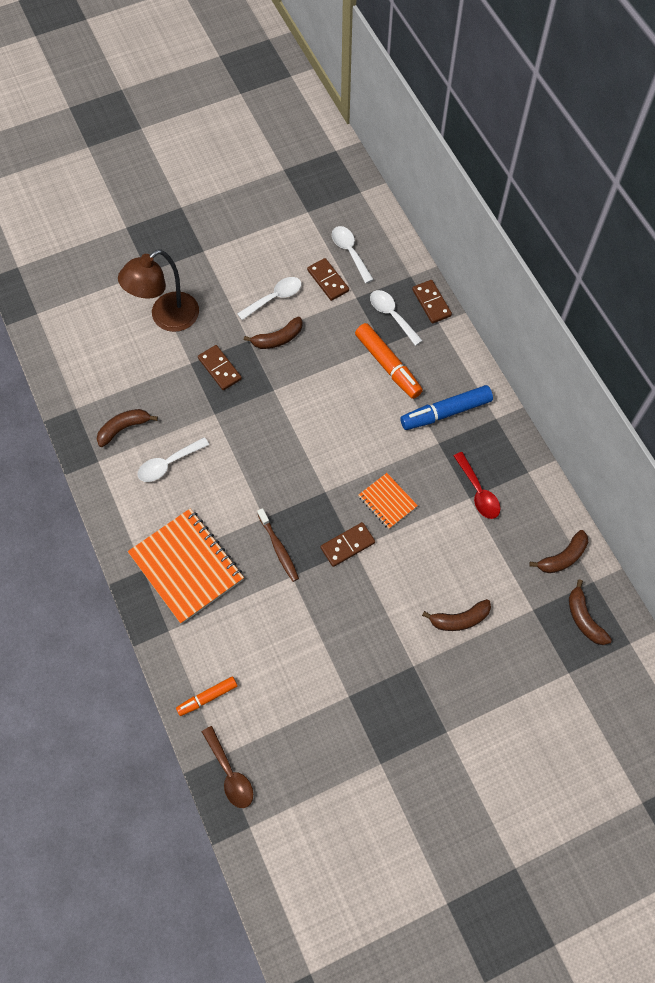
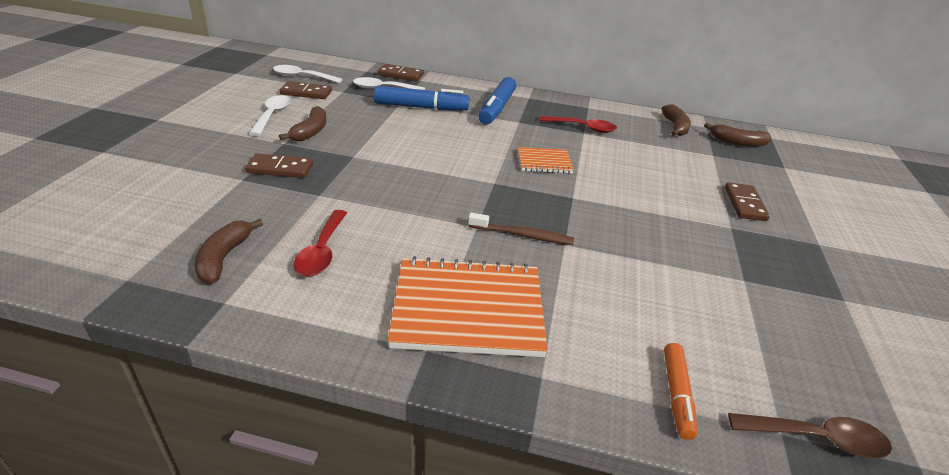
camera: 55 degrees left, 30 degrees down
brown lamp [118,249,199,332] -> none
white spoon [137,437,209,482] -> red spoon [294,210,347,276]
brown domino [321,522,375,567] -> brown domino moved to [725,182,770,221]
orange marker [355,323,423,399] -> blue marker [374,86,470,110]
brown banana [422,599,491,631] -> none

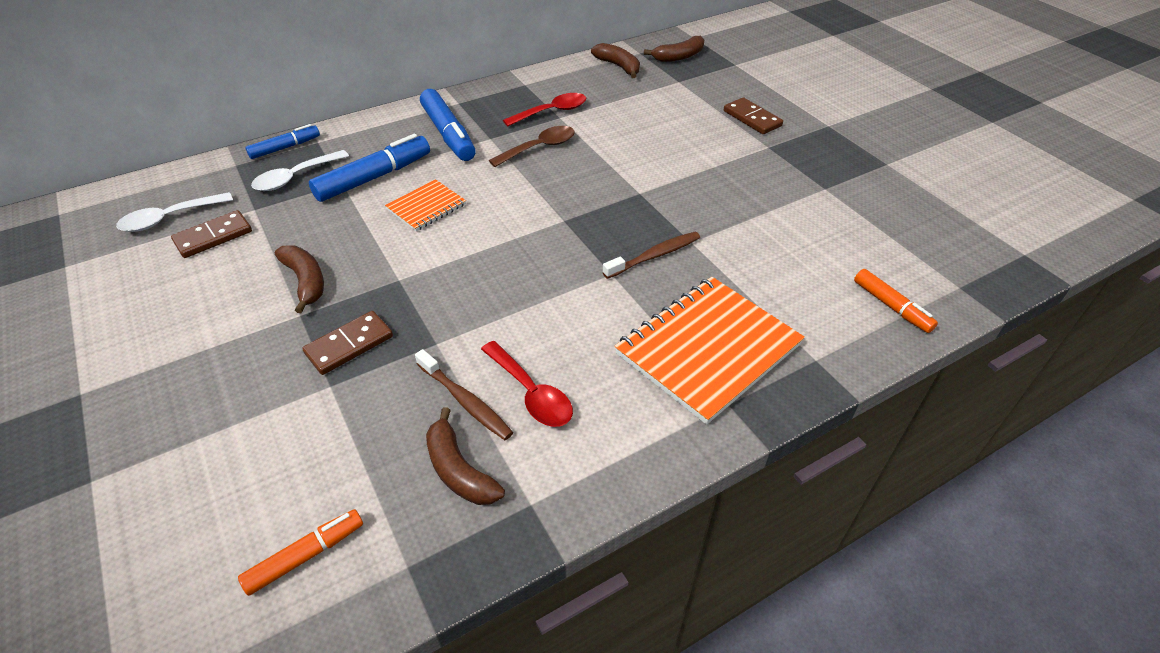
camera: 40 degrees left, 10 degrees up
white spoon [249,95,291,136] -> none
brown domino [378,64,424,81] -> blue marker [245,124,320,159]
orange notebook [518,147,574,174] -> orange notebook moved to [385,179,466,231]
brown spoon [728,413,892,459] -> brown spoon moved to [489,126,575,167]
none -> orange marker [238,509,363,596]
none -> brown toothbrush [415,349,513,440]

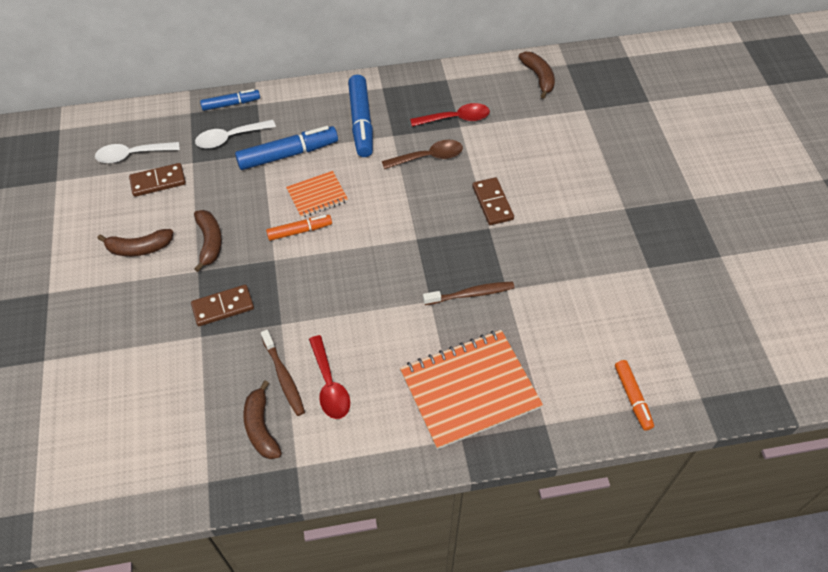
camera: 20 degrees right, 10 degrees up
orange marker [238,509,363,596] -> orange marker moved to [266,215,332,241]
brown banana [644,36,704,62] -> brown banana moved to [97,229,173,256]
brown domino [724,97,783,134] -> brown domino moved to [472,177,514,225]

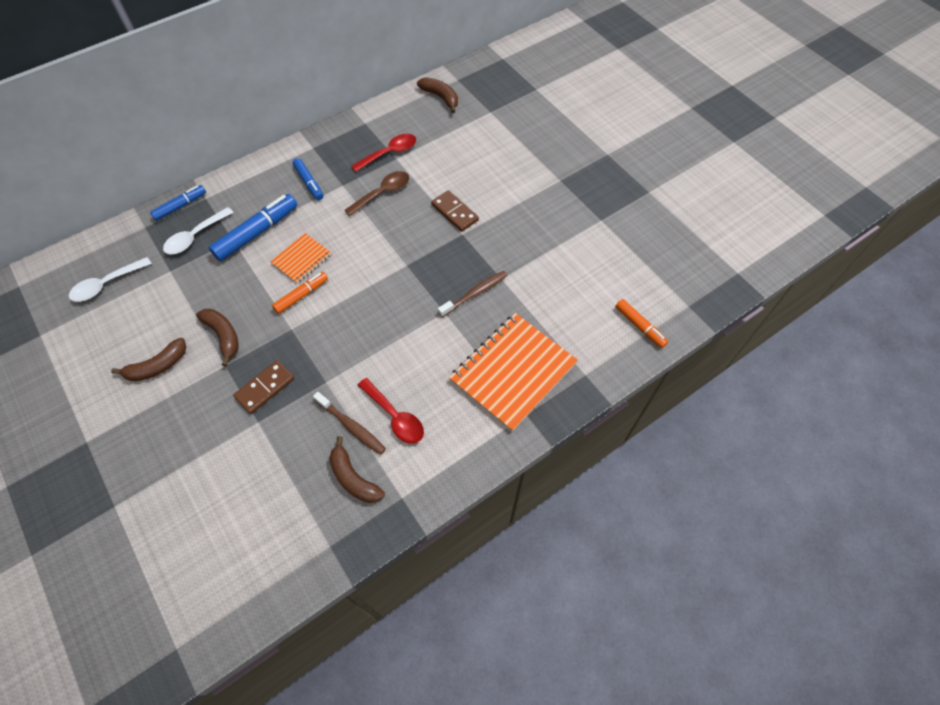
camera: 25 degrees left, 5 degrees up
brown domino [129,163,186,197] -> none
blue marker [348,75,373,157] -> blue marker [292,158,323,200], size x0.60

